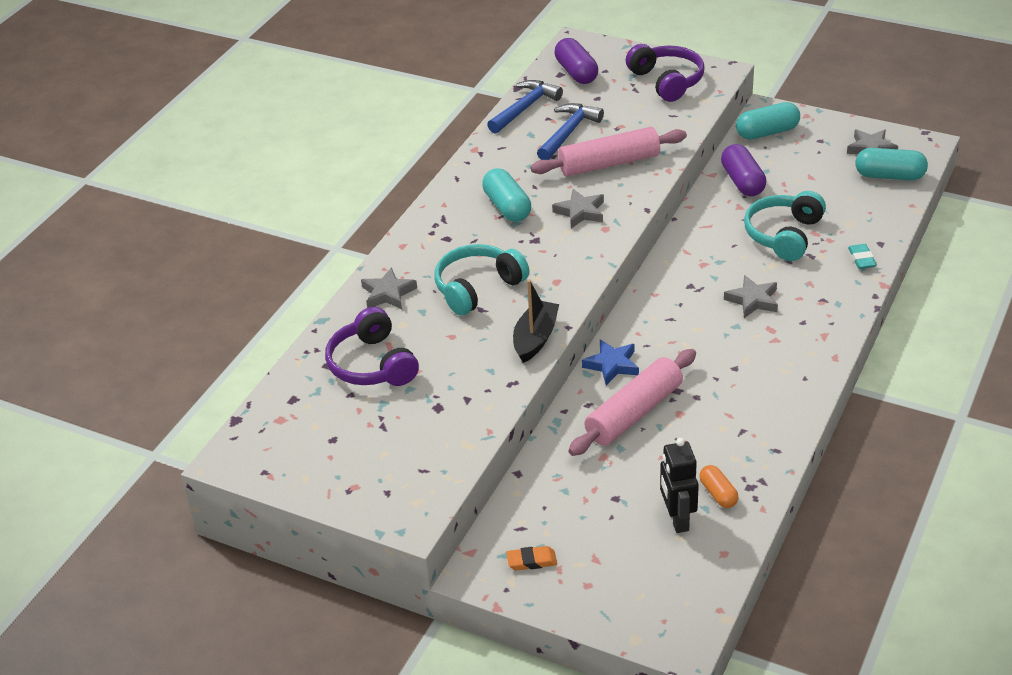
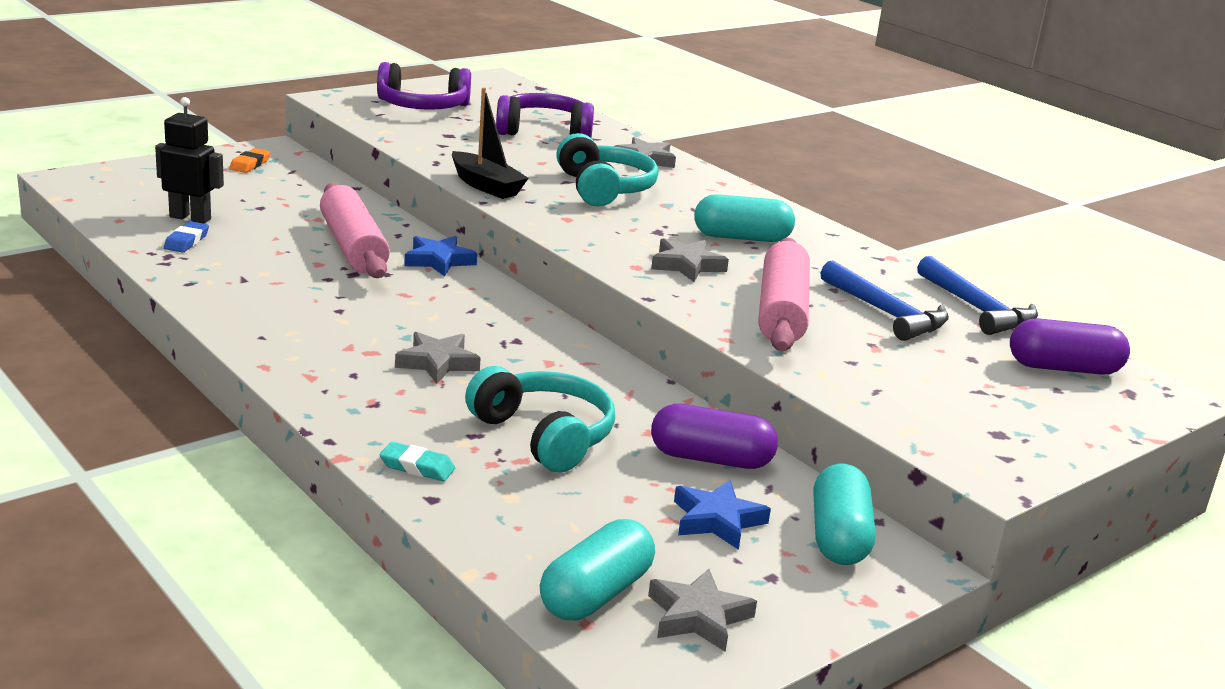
camera: 110 degrees right, 15 degrees down
purple headphones [626,44,705,102] -> purple headphones moved to [377,62,471,110]
orange capsule [699,465,739,508] -> blue eraser [164,221,209,253]
none -> blue star [674,480,771,550]

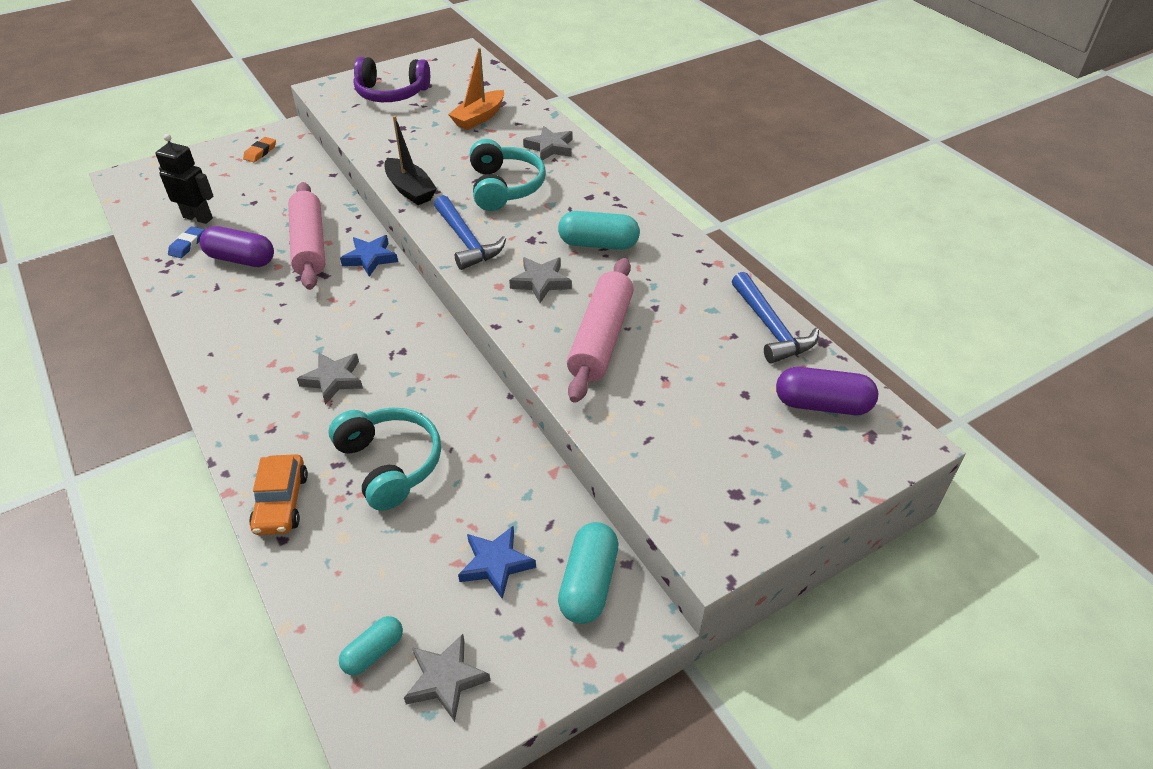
camera: 10 degrees right, 20 degrees up
turquoise eraser [379,442,455,481] -> orange car [249,454,308,535]
purple headphones [496,93,594,138] -> orange boat [448,47,504,130]
turquoise capsule [540,519,655,620] -> turquoise capsule [339,616,403,675], size x0.61
purple capsule [651,404,778,469] -> purple capsule moved to [200,226,274,267]
blue hammer [821,260,949,341] -> blue hammer moved to [434,195,506,270]

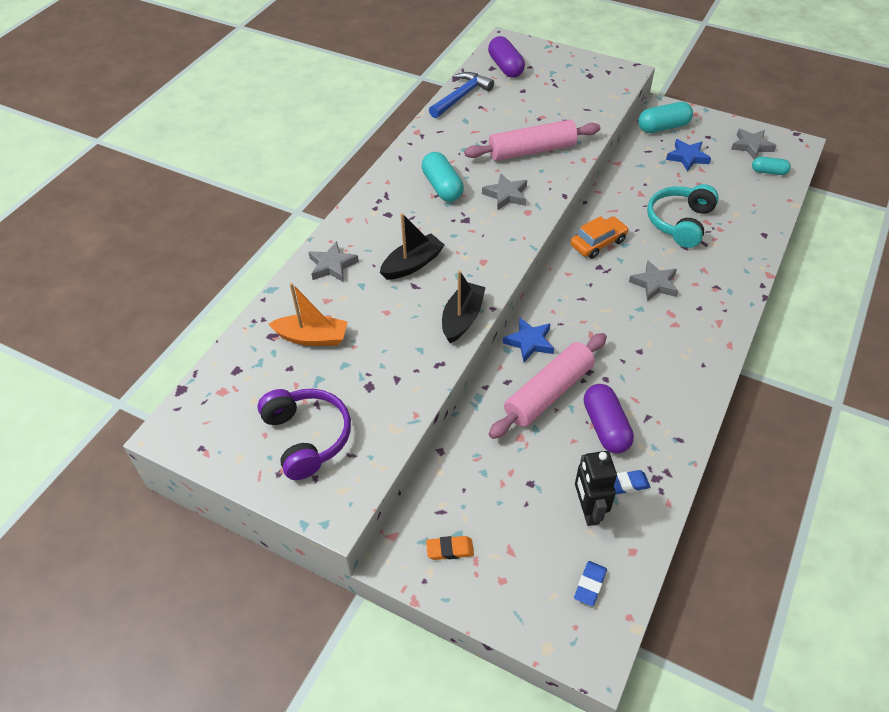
camera: 120 degrees left, 5 degrees up
orange car [249,454,308,535] -> orange car moved to [571,216,629,259]
blue hammer [434,195,506,270] -> none
turquoise headphones [470,139,546,211] -> black boat [380,213,444,280]
none -> blue eraser [574,561,607,606]

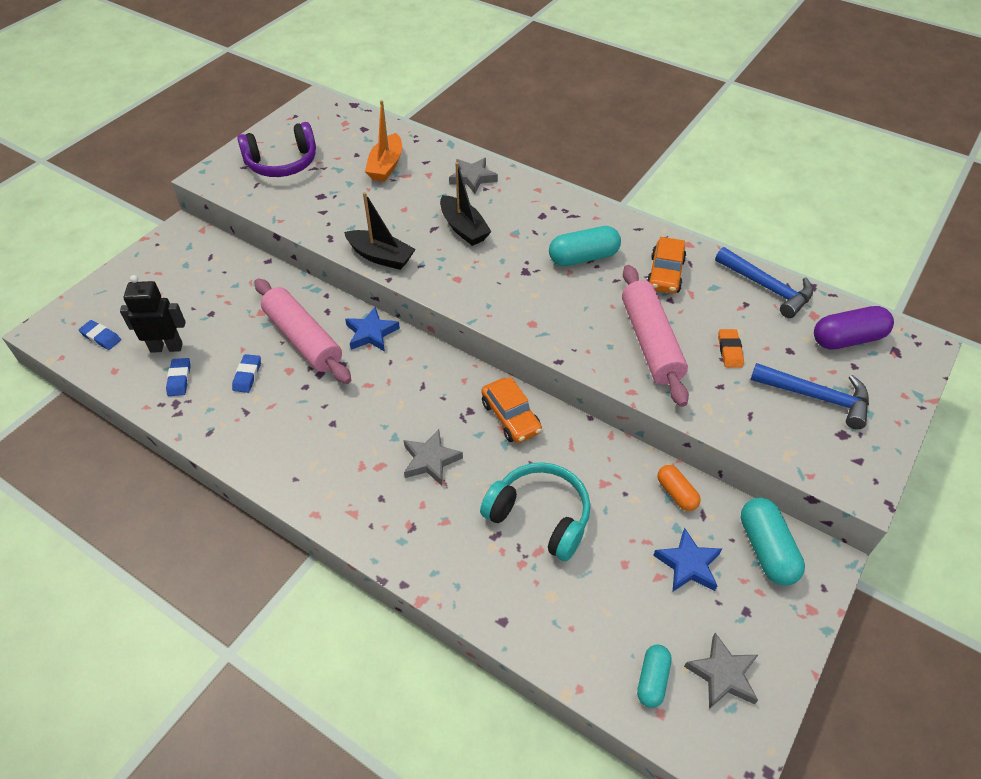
camera: 95 degrees right, 0 degrees up
orange eraser [426,536,474,560] -> orange eraser moved to [718,329,744,367]
grey star [482,173,527,210] -> none
purple capsule [584,384,634,454] -> blue eraser [232,354,261,393]
none -> orange car [647,237,686,294]
none -> orange capsule [657,465,701,511]
none -> blue hammer [750,363,869,429]

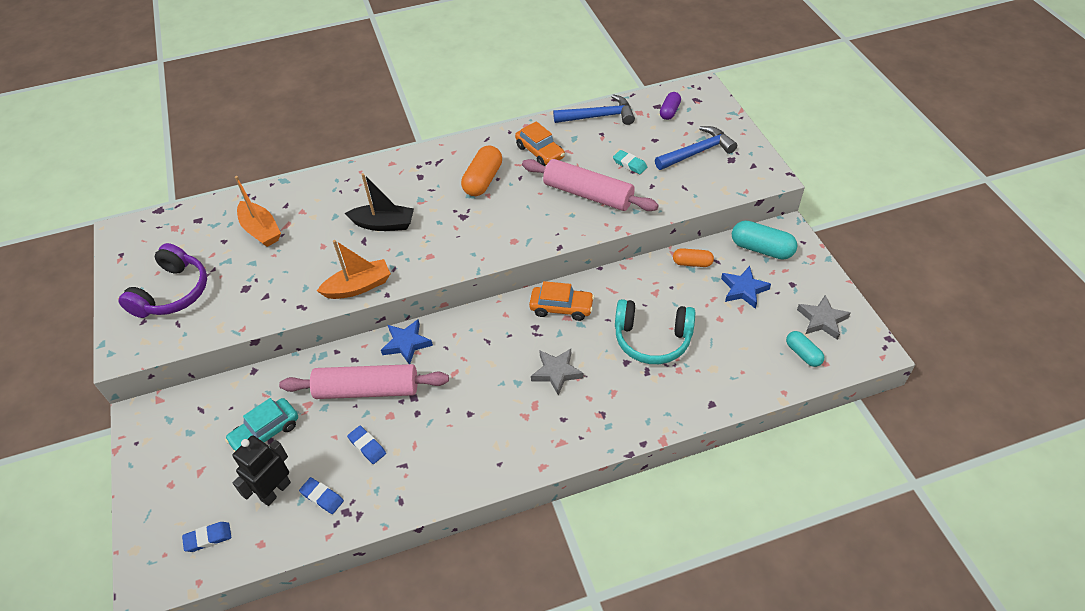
camera: 50 degrees left, 0 degrees up
black boat [344,192,416,270] -> orange boat [317,240,391,299]
grey star [449,158,498,194] -> none
turquoise headphones [480,462,590,561] -> turquoise headphones turned 150 degrees counterclockwise [615,299,695,364]
turquoise capsule [549,226,621,266] -> orange capsule [461,145,502,196]
orange eraser [718,329,744,367] -> turquoise eraser [613,150,647,174]
purple capsule [814,306,894,350] -> purple capsule [660,92,681,120], size x0.61
none -> turquoise car [225,398,298,452]

